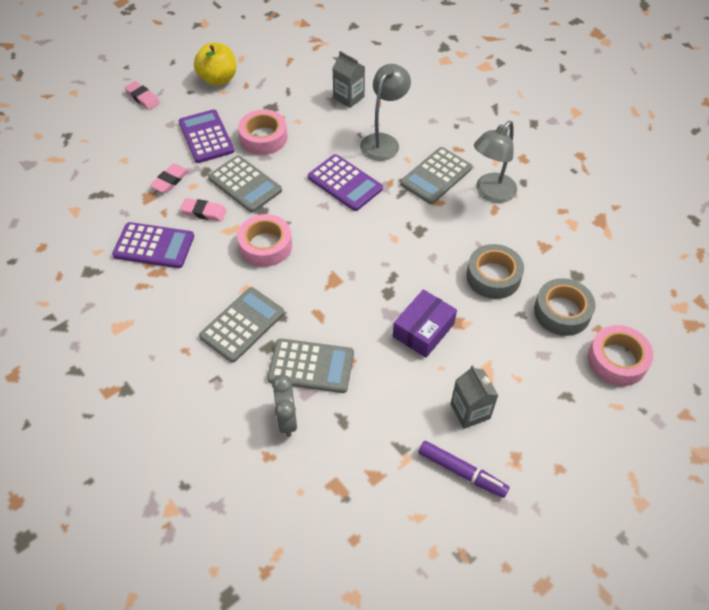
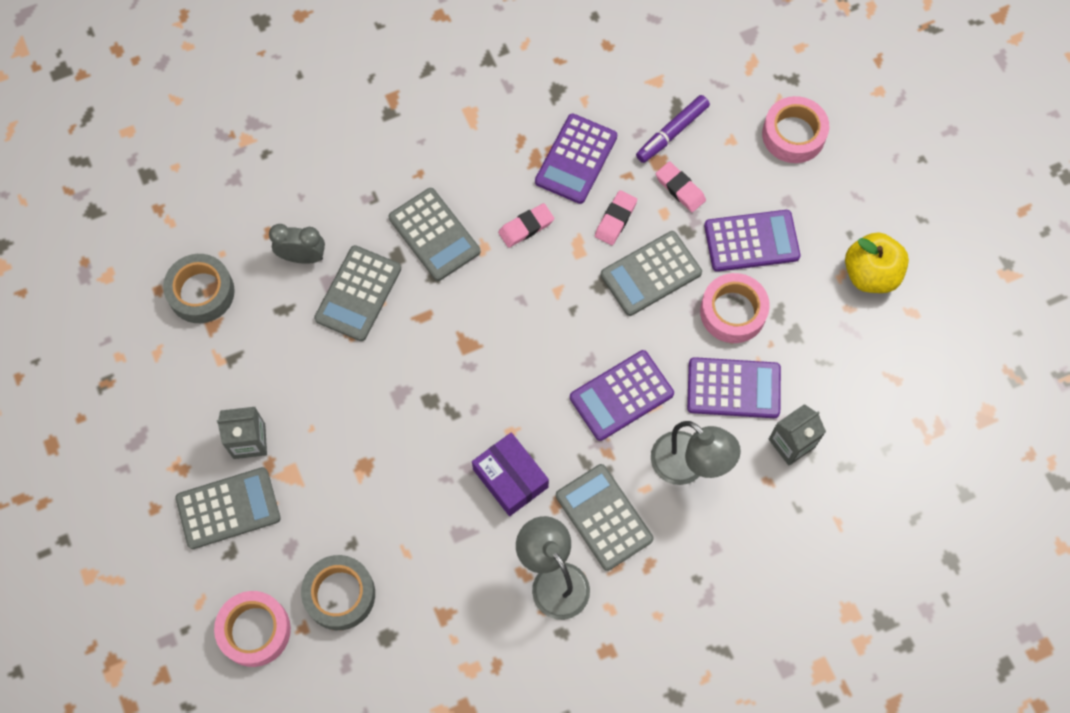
camera: 105 degrees right, 15 degrees up
pink eraser [124,81,160,110] -> pink eraser moved to [498,203,554,248]
pink tape [237,214,292,267] -> pink tape moved to [762,96,829,163]
purple box [393,289,457,358] -> purple box moved to [472,432,549,516]
purple marker [418,441,510,498] -> purple marker moved to [636,95,710,163]
grey tape [466,244,524,299] -> grey tape moved to [163,254,235,323]
none -> grey calculator [176,467,281,549]
none -> purple calculator [687,357,781,418]

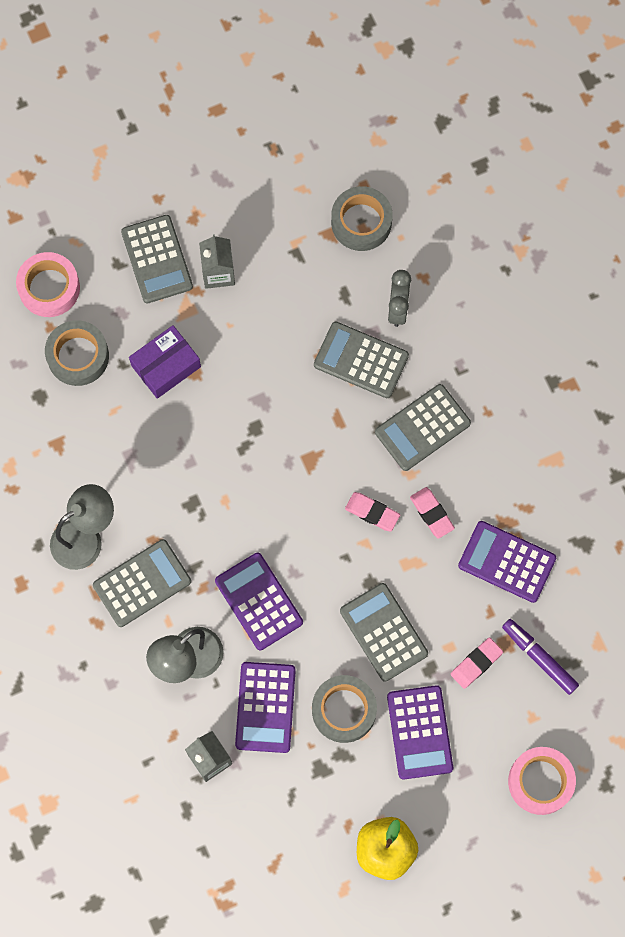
camera: 90 degrees right, 5 degrees up
purple box [472,432,549,516] -> purple box moved to [129,325,201,399]
pink eraser [595,190,637,245] -> pink eraser moved to [345,492,400,531]
pink tape [700,273,770,343] -> grey tape [312,675,377,743]

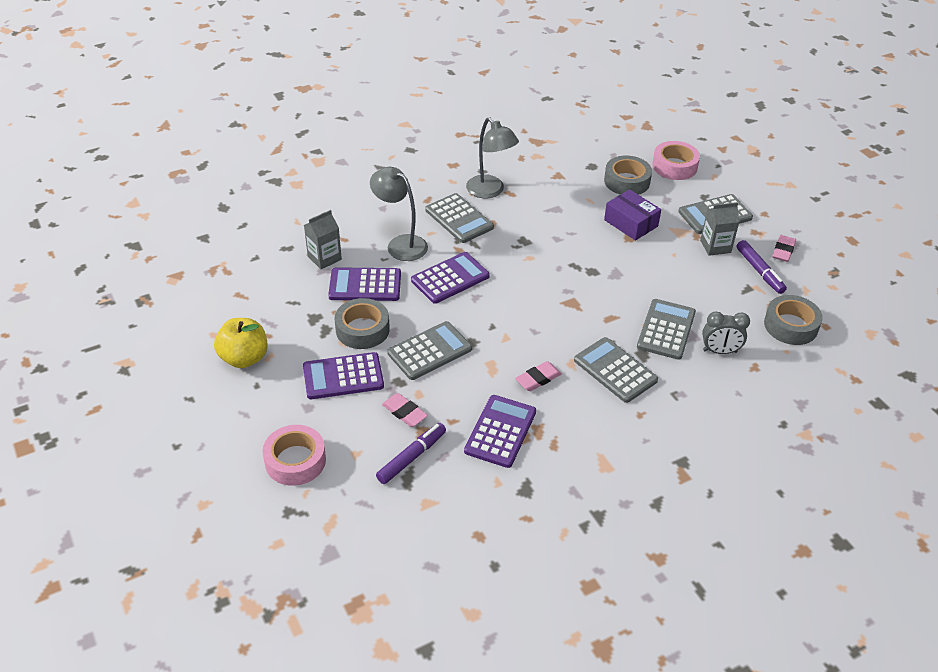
camera: 85 degrees right, 30 degrees down
pink eraser [345,492,400,531] -> pink eraser moved to [772,235,796,262]
none -> purple marker [737,240,787,294]

